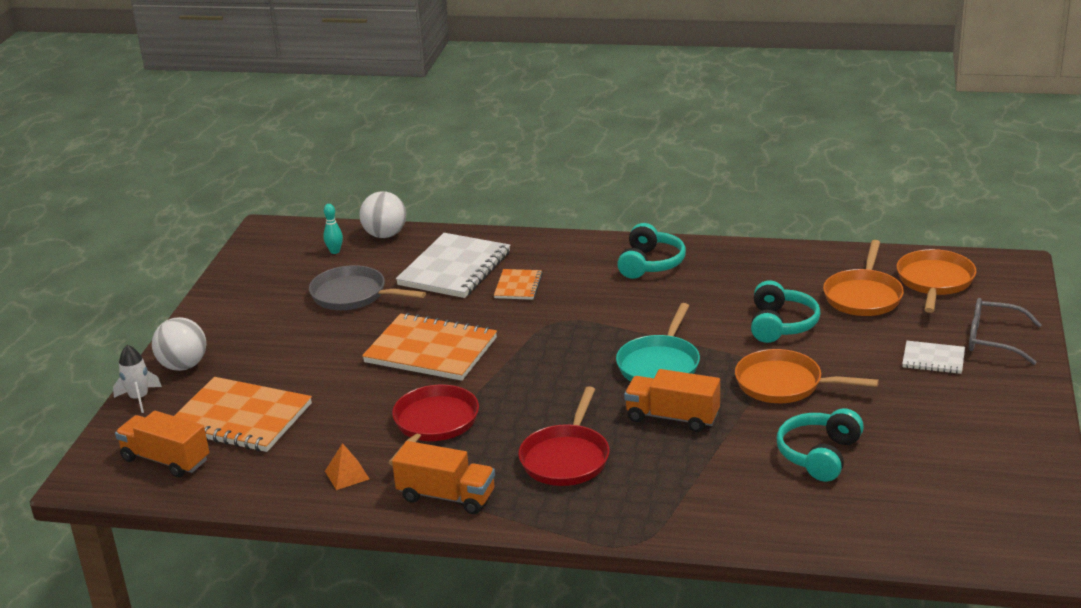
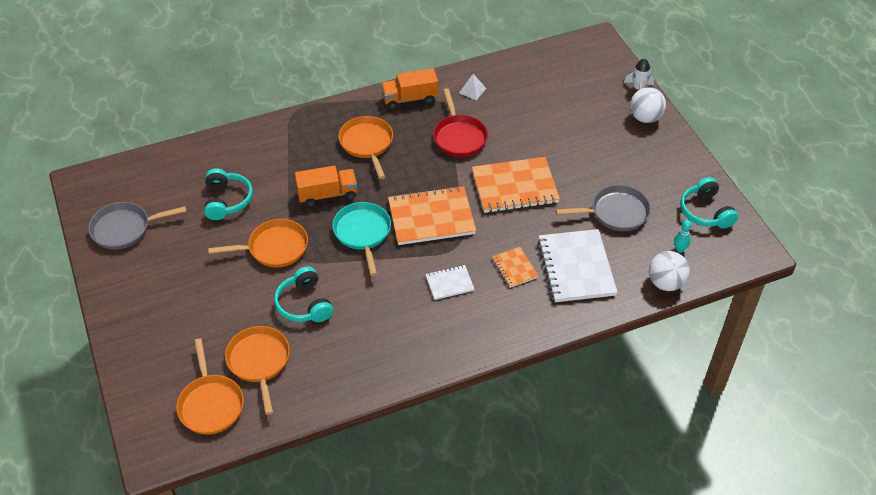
camera: 145 degrees right, 20 degrees up
orange truck [115,411,209,478] -> none
orange notebook [174,377,312,452] -> orange notebook moved to [388,186,476,245]
orange pyramid [325,443,369,490] -> white pyramid [459,74,487,100]
red pan [518,386,610,486] -> orange pan [338,116,393,179]
turquoise headphones [617,223,686,279] -> turquoise headphones moved to [680,177,738,229]
white notebook [902,341,965,374] -> white notebook moved to [426,265,474,300]
grey glasses [969,298,1042,365] -> none
none -> grey pan [88,202,187,249]

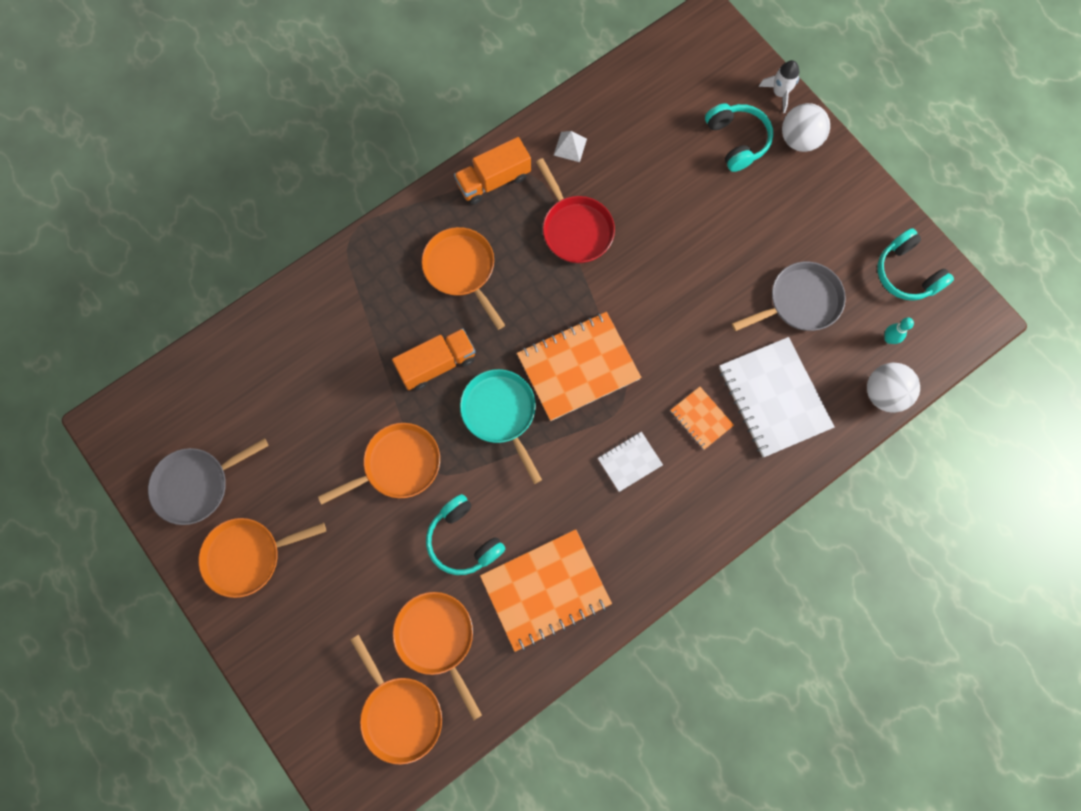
camera: 15 degrees left, 25 degrees up
turquoise headphones [204,168,253,220] -> turquoise headphones moved to [705,103,773,172]
orange notebook [472,157,560,213] -> orange notebook moved to [480,529,612,652]
none -> orange pan [198,518,326,598]

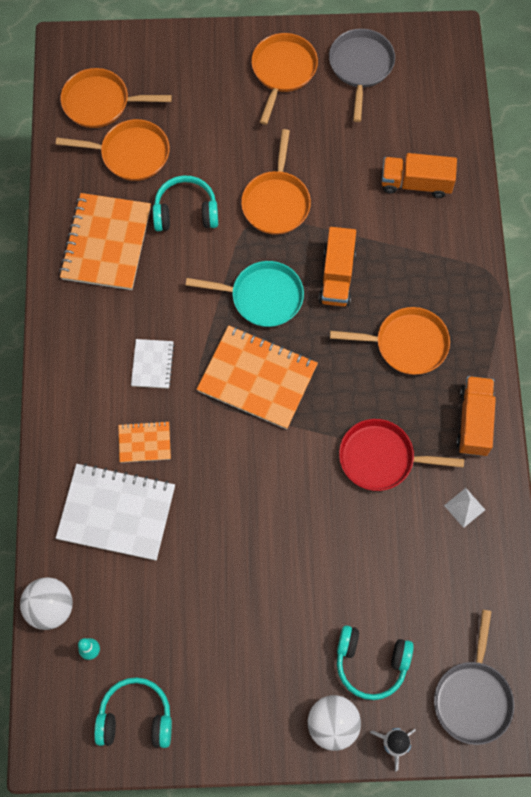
camera: 125 degrees right, 5 degrees down
orange notebook [517,312,641,421] -> orange notebook turned 75 degrees counterclockwise [197,325,318,429]
grey pan [732,262,846,331] -> grey pan moved to [434,610,515,745]
none -> orange truck [382,153,457,198]

